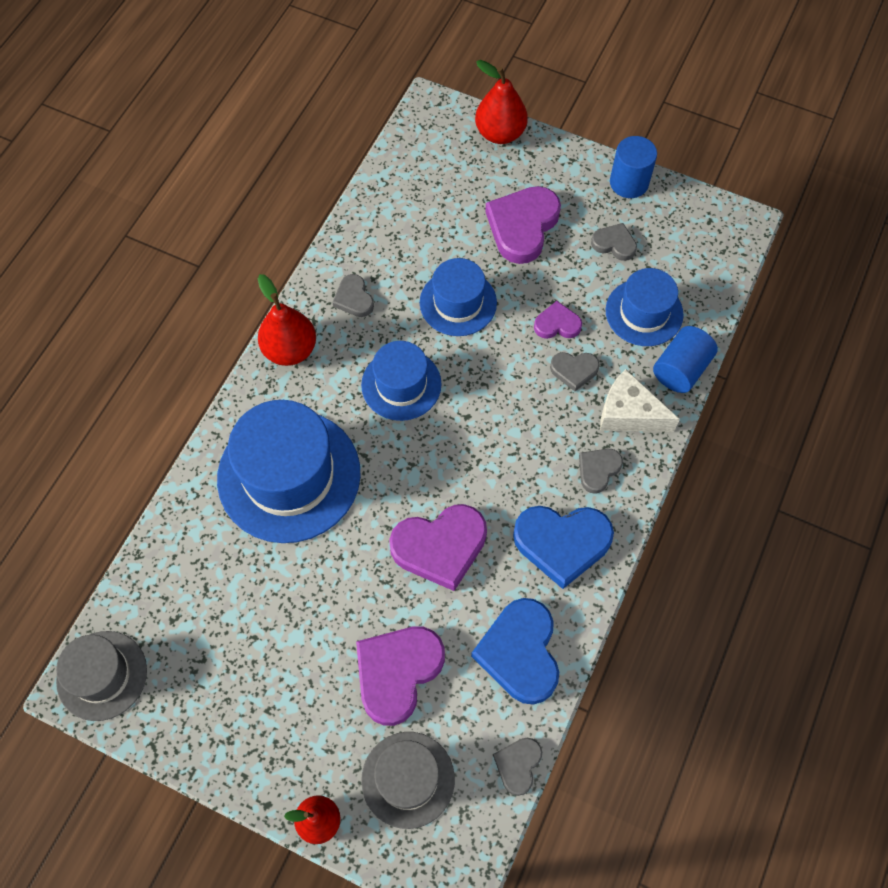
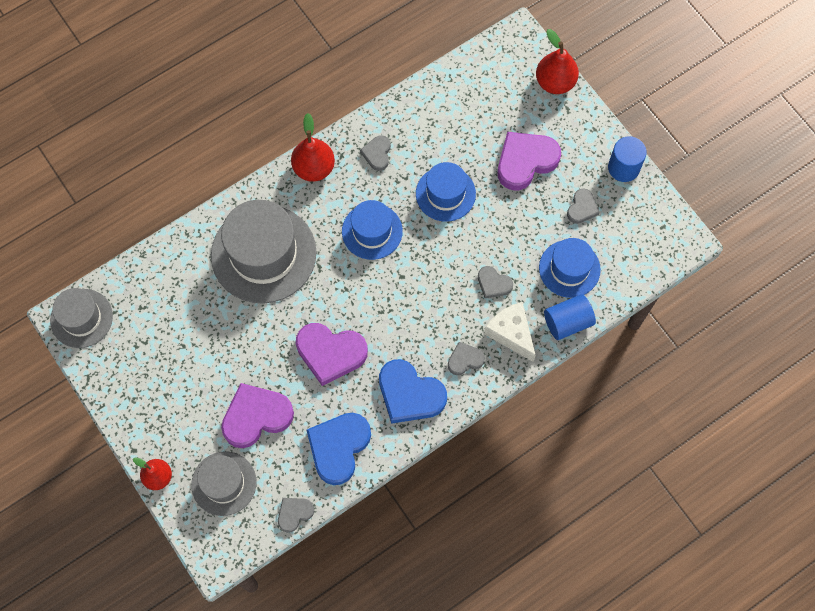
camera: 30 degrees right, 5 degrees up
blue hat [217,400,361,543] -> grey hat [211,200,316,304]
purple heart [534,301,582,339] -> none
grey heart [591,223,637,261] -> grey heart turned 60 degrees clockwise [567,188,600,224]

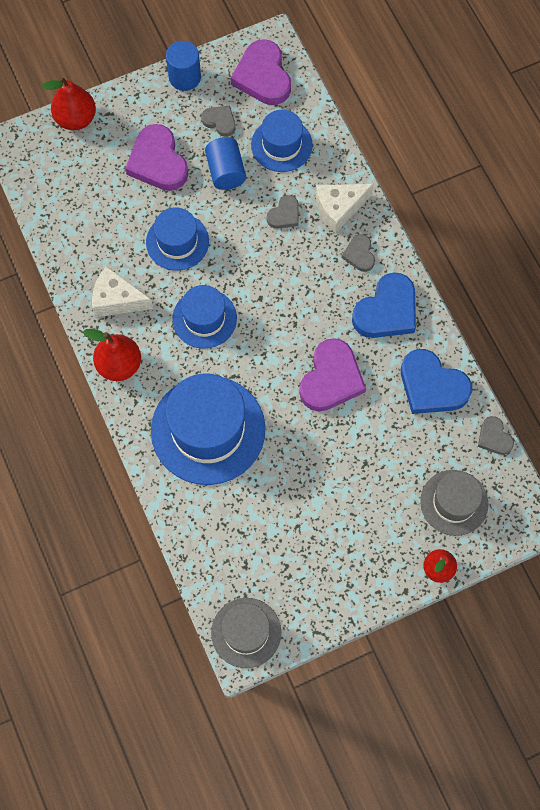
camera: 80 degrees left, 0 degrees up
grey hat [211,200,316,304] -> blue hat [151,373,266,485]
purple heart [221,383,294,448] -> purple heart moved to [231,39,291,105]
grey heart [360,135,391,171] -> white cheese [92,266,153,317]
blue cylinder [544,294,596,340] -> blue cylinder moved to [205,137,246,190]

